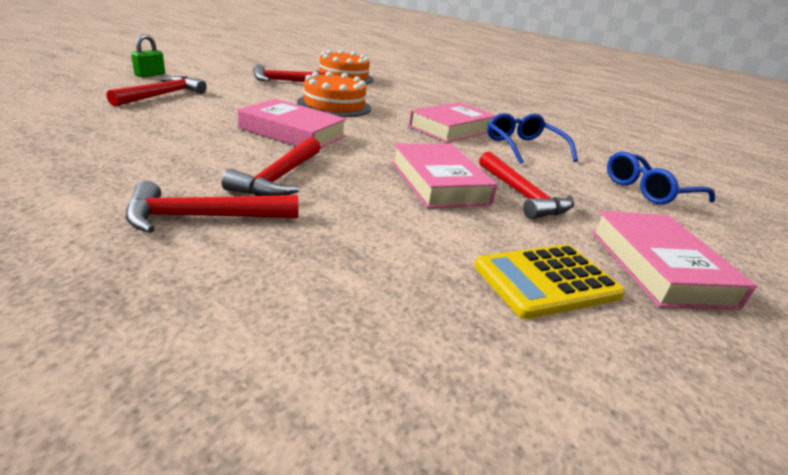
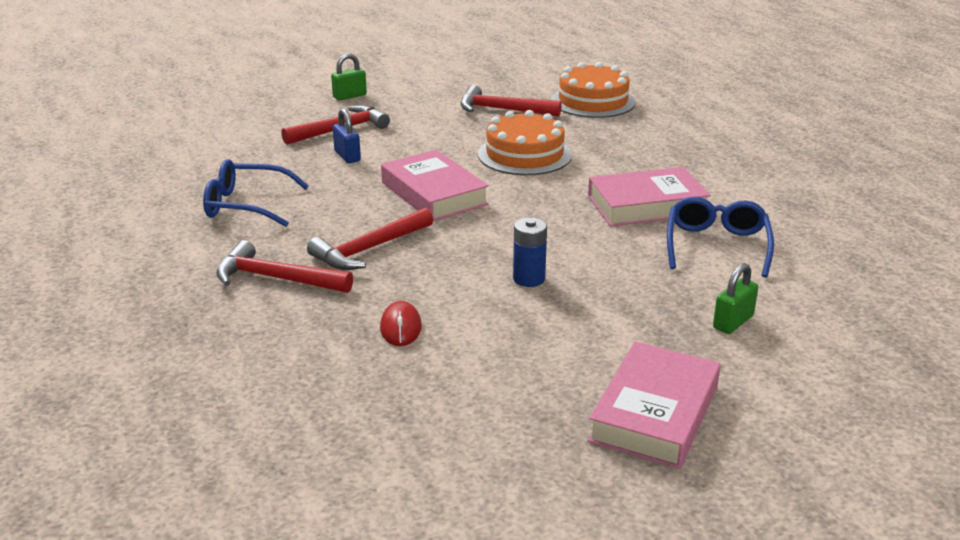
camera: 35 degrees right, 0 degrees up
pink book [392,144,497,208] -> blue battery [513,218,547,287]
yellow calculator [474,244,625,319] -> none
red hammer [479,152,574,219] -> none
blue glasses [607,152,715,205] -> blue glasses moved to [203,159,309,227]
none -> blue padlock [333,108,361,163]
none -> red mouse [380,301,422,346]
none -> green padlock [713,263,758,334]

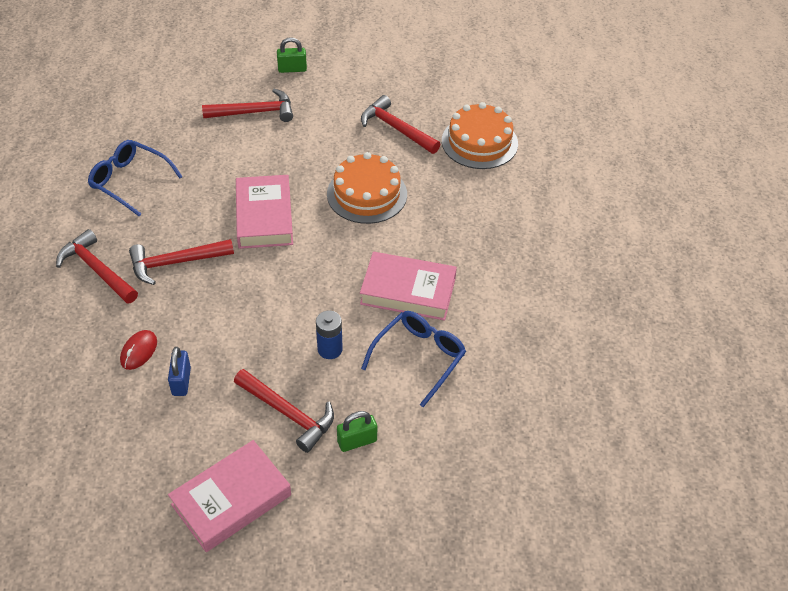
camera: 25 degrees right, 20 degrees up
blue padlock [333,108,361,163] -> blue padlock moved to [168,347,191,396]
blue battery [513,218,547,287] -> blue battery moved to [316,311,343,359]
none -> red hammer [234,369,334,453]

